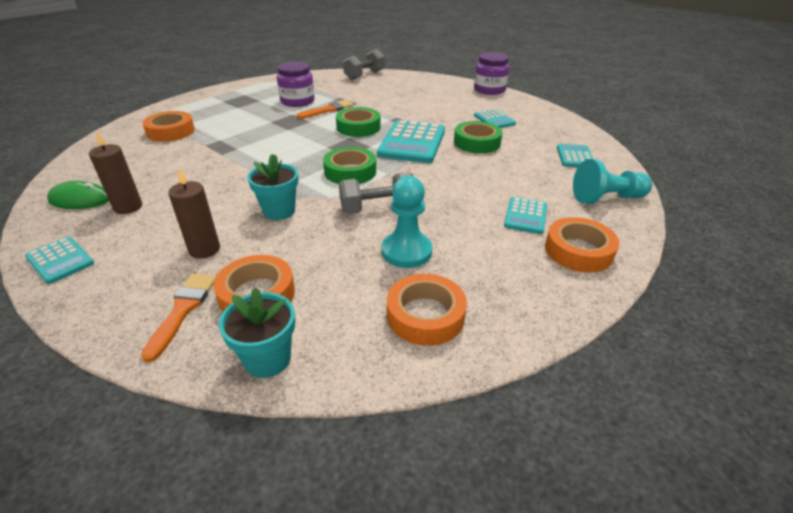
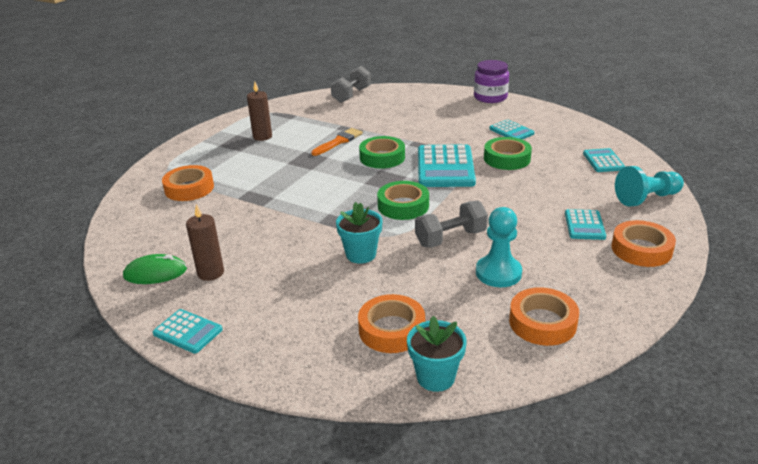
camera: 10 degrees left, 5 degrees down
orange brush [141,273,216,362] -> none
brown candle [168,168,220,259] -> brown candle moved to [247,82,272,141]
purple jar [277,62,315,107] -> none

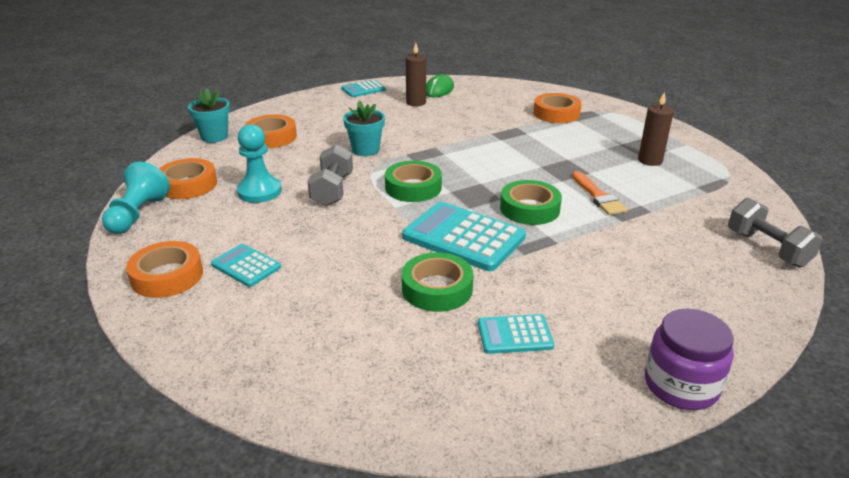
camera: 120 degrees right, 0 degrees up
turquoise calculator [583,148,626,172] -> none
turquoise pawn [615,166,684,206] -> turquoise pawn moved to [102,162,170,234]

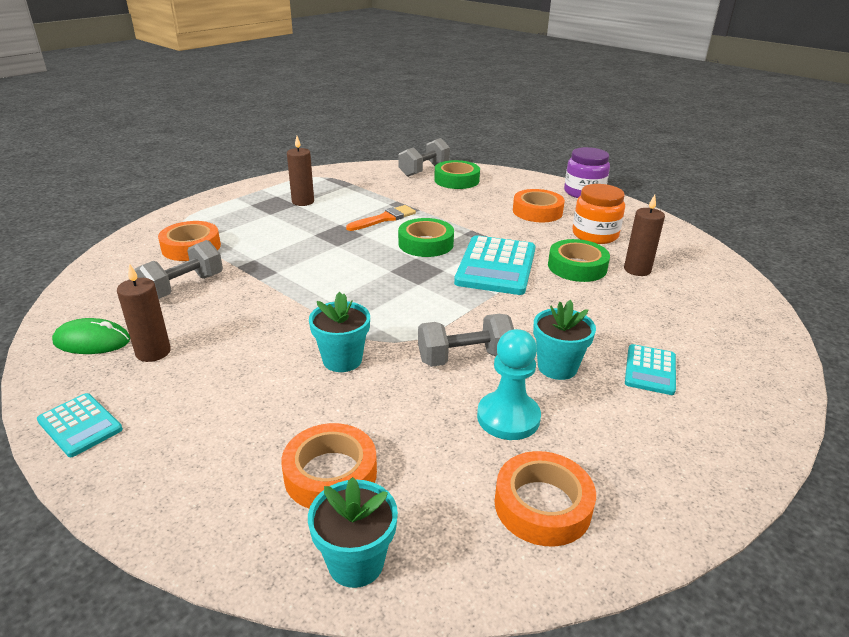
camera: 110 degrees left, 0 degrees up
turquoise pawn [102,162,170,234] -> none
orange tape [126,241,203,298] -> orange tape moved to [513,189,565,222]
green tape [385,161,442,202] -> green tape moved to [434,160,480,189]
turquoise calculator [478,314,554,354] -> orange jar [572,184,625,244]
none -> grey dumbbell [134,240,223,299]
none -> turquoise flower pot [533,300,596,380]
none -> brown candle [624,195,665,276]

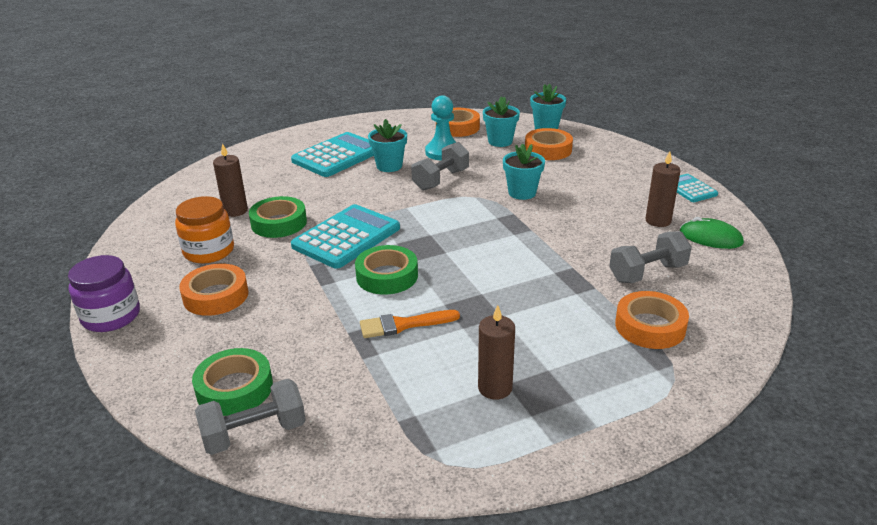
camera: 155 degrees left, 0 degrees up
grey dumbbell [418,314,514,367] -> grey dumbbell turned 60 degrees counterclockwise [411,142,469,191]
turquoise calculator [625,344,676,395] -> turquoise calculator [291,132,374,177], size x1.85
none -> turquoise flower pot [483,97,520,147]

